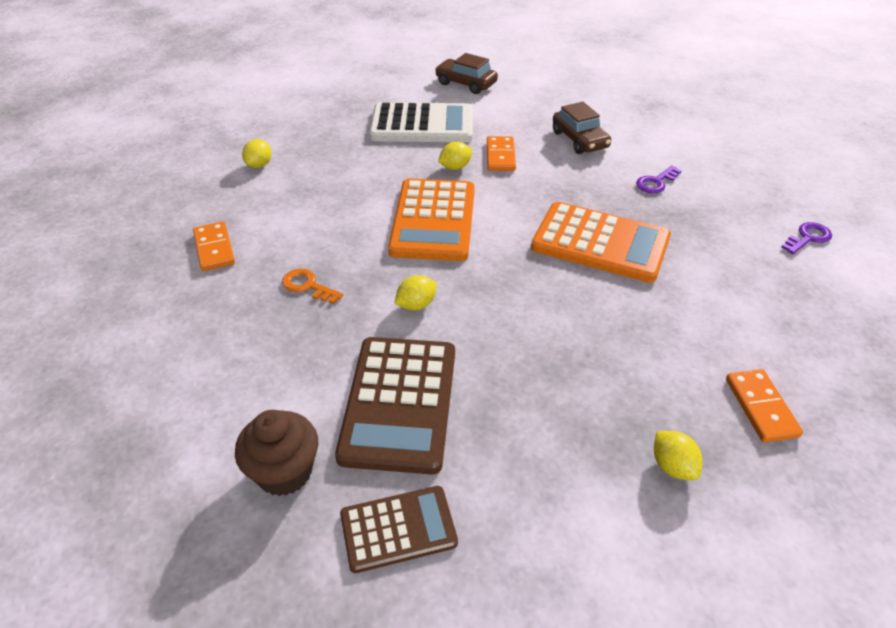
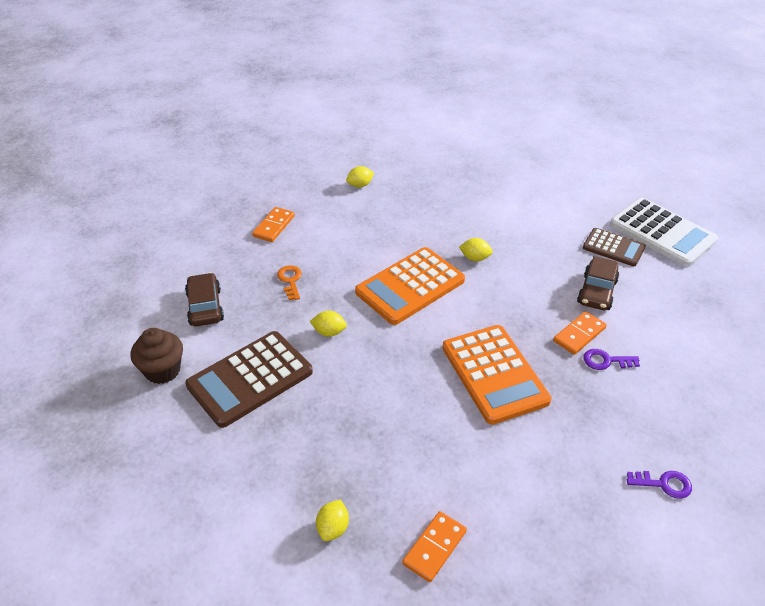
camera: 45 degrees right, 0 degrees up
brown calculator [340,486,458,573] -> brown calculator moved to [583,228,646,266]
white calculator [369,102,473,142] -> white calculator moved to [610,198,718,267]
brown car [435,53,498,94] -> brown car moved to [185,273,224,326]
orange domino [487,136,516,171] -> orange domino moved to [553,311,607,355]

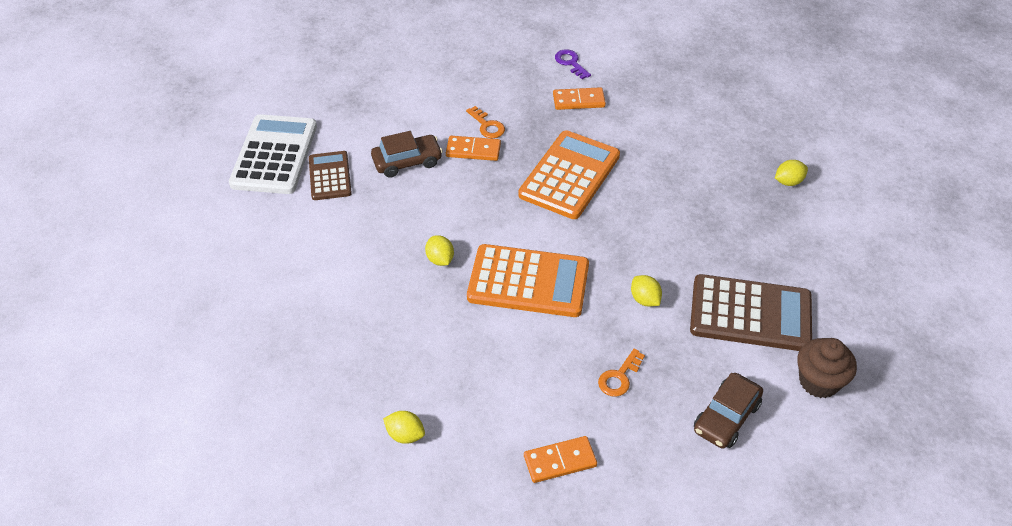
camera: 130 degrees left, 5 degrees up
orange domino [402,511,467,582] -> orange domino moved to [553,87,606,110]
purple key [584,349,640,370] -> orange key [466,106,505,138]

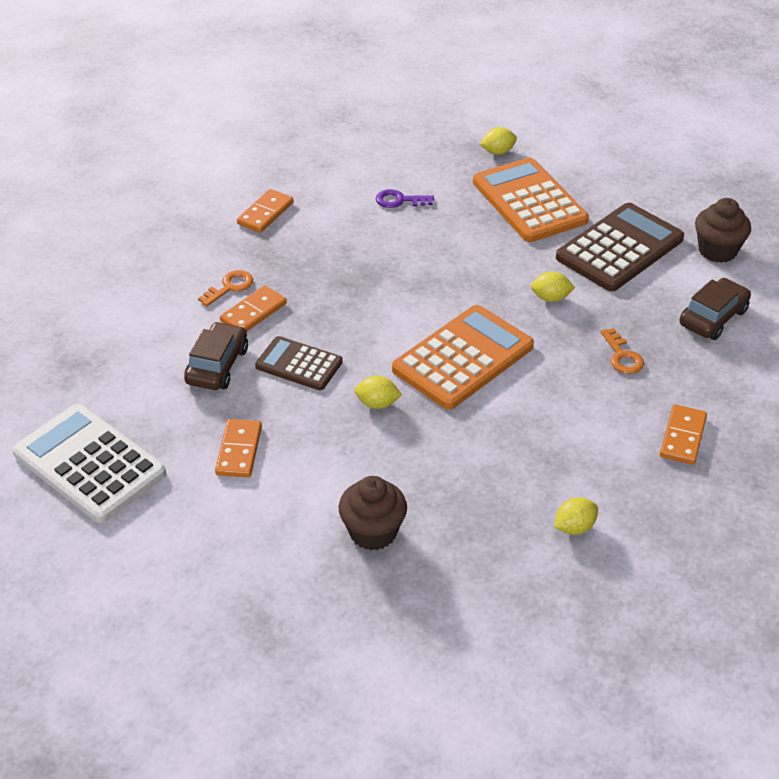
camera: 55 degrees left, 5 degrees down
brown calculator [309,151,352,200] -> brown calculator moved to [255,336,343,390]
orange key [466,106,505,138] -> orange key turned 45 degrees counterclockwise [198,270,253,307]
orange calculator [518,130,620,219] -> orange calculator moved to [473,157,589,242]
purple key [555,49,591,79] -> purple key moved to [376,189,434,208]
brown car [694,373,763,449] -> brown car turned 120 degrees counterclockwise [680,278,751,340]
yellow lemon [775,160,808,186] -> yellow lemon turned 60 degrees clockwise [480,127,517,155]
none -> orange domino [215,419,262,478]
none -> brown cupcake [339,476,407,550]

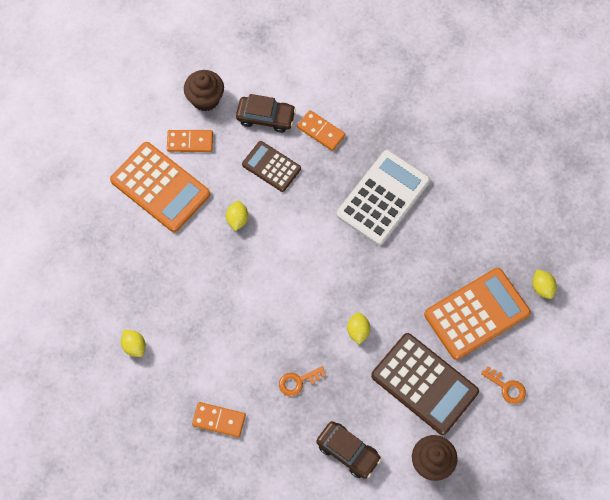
camera: 85 degrees right, 25 degrees up
white calculator [12,404,166,523] -> white calculator moved to [336,150,430,246]
orange key [198,270,253,307] -> orange key moved to [481,366,526,404]
orange domino [237,189,293,233] -> none
brown calculator [255,336,343,390] -> brown calculator turned 75 degrees counterclockwise [242,141,301,192]
brown cupcake [339,476,407,550] -> brown cupcake moved to [184,70,224,112]
purple key [376,189,434,208] -> none
orange calculator [392,305,534,410] -> orange calculator moved to [110,142,210,232]

